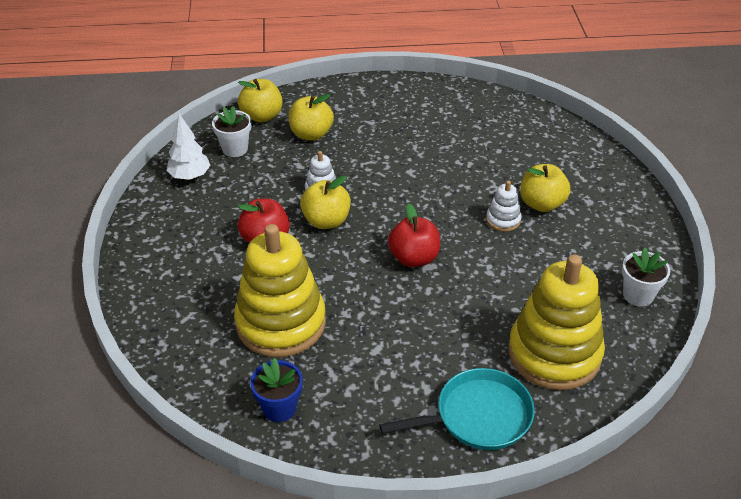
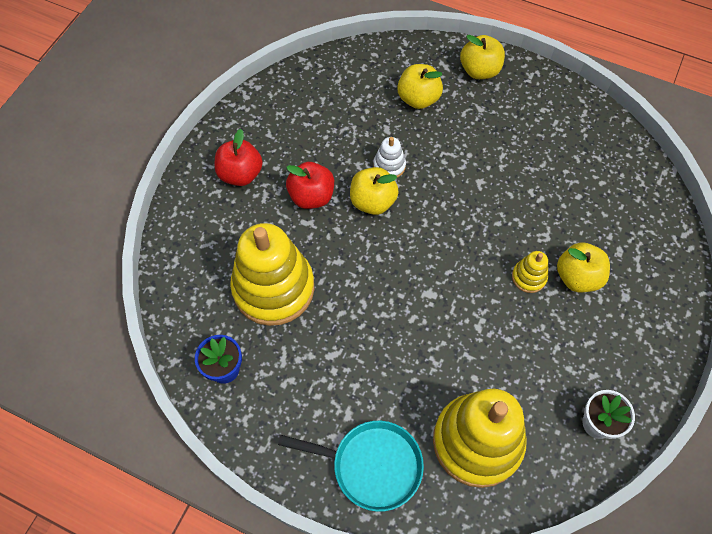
camera: 30 degrees right, 20 degrees up
white tree [166,114,210,180] -> none
white flower pot [212,106,251,157] -> none
yellow apple [238,79,283,123] -> yellow apple moved to [460,35,505,79]
red apple [388,204,440,267] -> red apple moved to [215,129,263,186]
white stacking toy [486,180,522,232] -> yellow stacking toy [512,251,548,293]

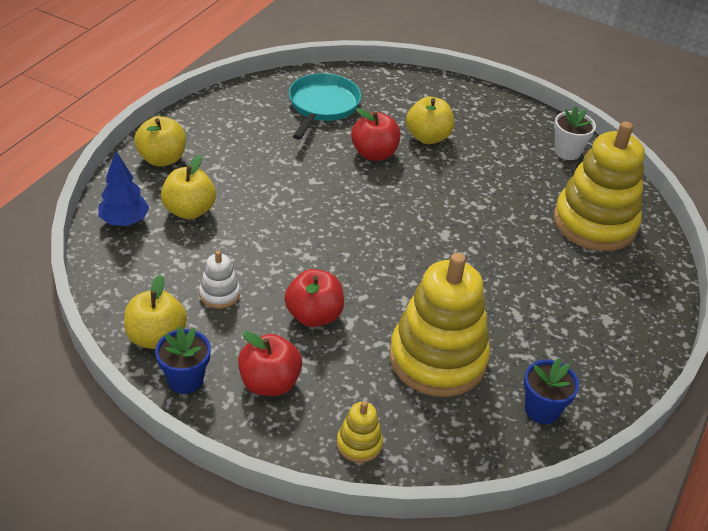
camera: 90 degrees left, 20 degrees down
turquoise pan [278,421,424,512] -> turquoise pan moved to [289,73,361,140]
yellow apple [350,167,399,215] -> yellow apple moved to [124,275,187,349]
white stacking toy [373,137,406,178] -> white stacking toy moved to [199,250,240,309]
yellow stacking toy [512,251,548,293] -> yellow stacking toy moved to [337,401,383,463]
none -> blue tree [99,151,149,226]
none -> blue flower pot [155,326,211,394]
none -> red apple [351,108,401,161]

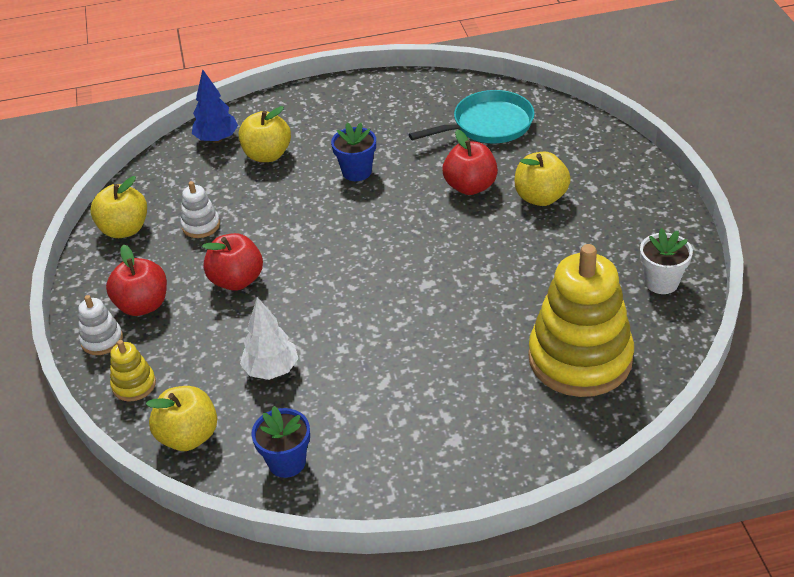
camera: 55 degrees right, 0 degrees up
yellow apple [134,116,186,166] -> yellow apple moved to [146,386,217,451]
blue flower pot [155,326,211,394] -> blue flower pot moved to [331,123,376,181]
yellow stacking toy [390,253,490,397] -> white tree [240,297,298,380]
none -> white stacking toy [78,295,123,355]

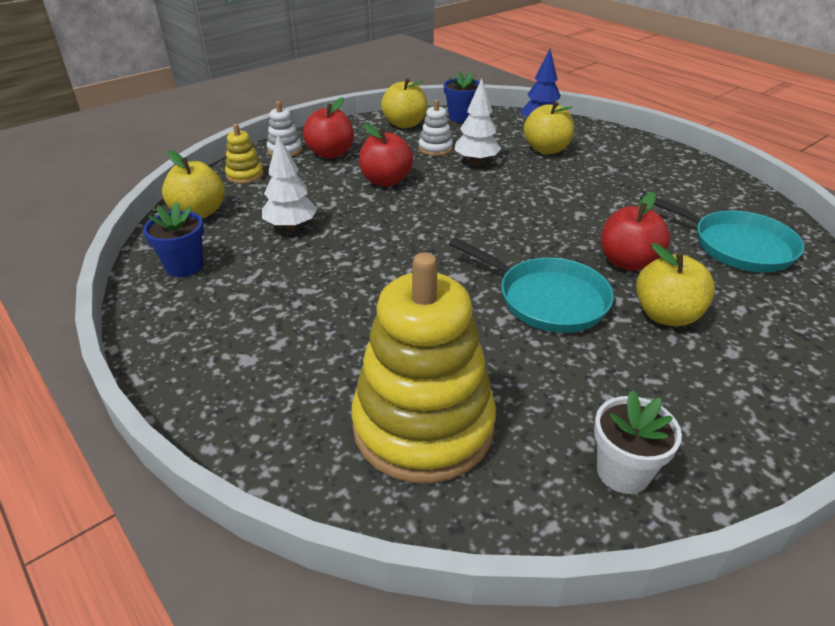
camera: 60 degrees right, 5 degrees down
blue flower pot [331,123,376,181] -> blue flower pot moved to [444,70,480,123]
none -> turquoise pan [449,238,614,333]
none -> white tree [454,78,501,164]

